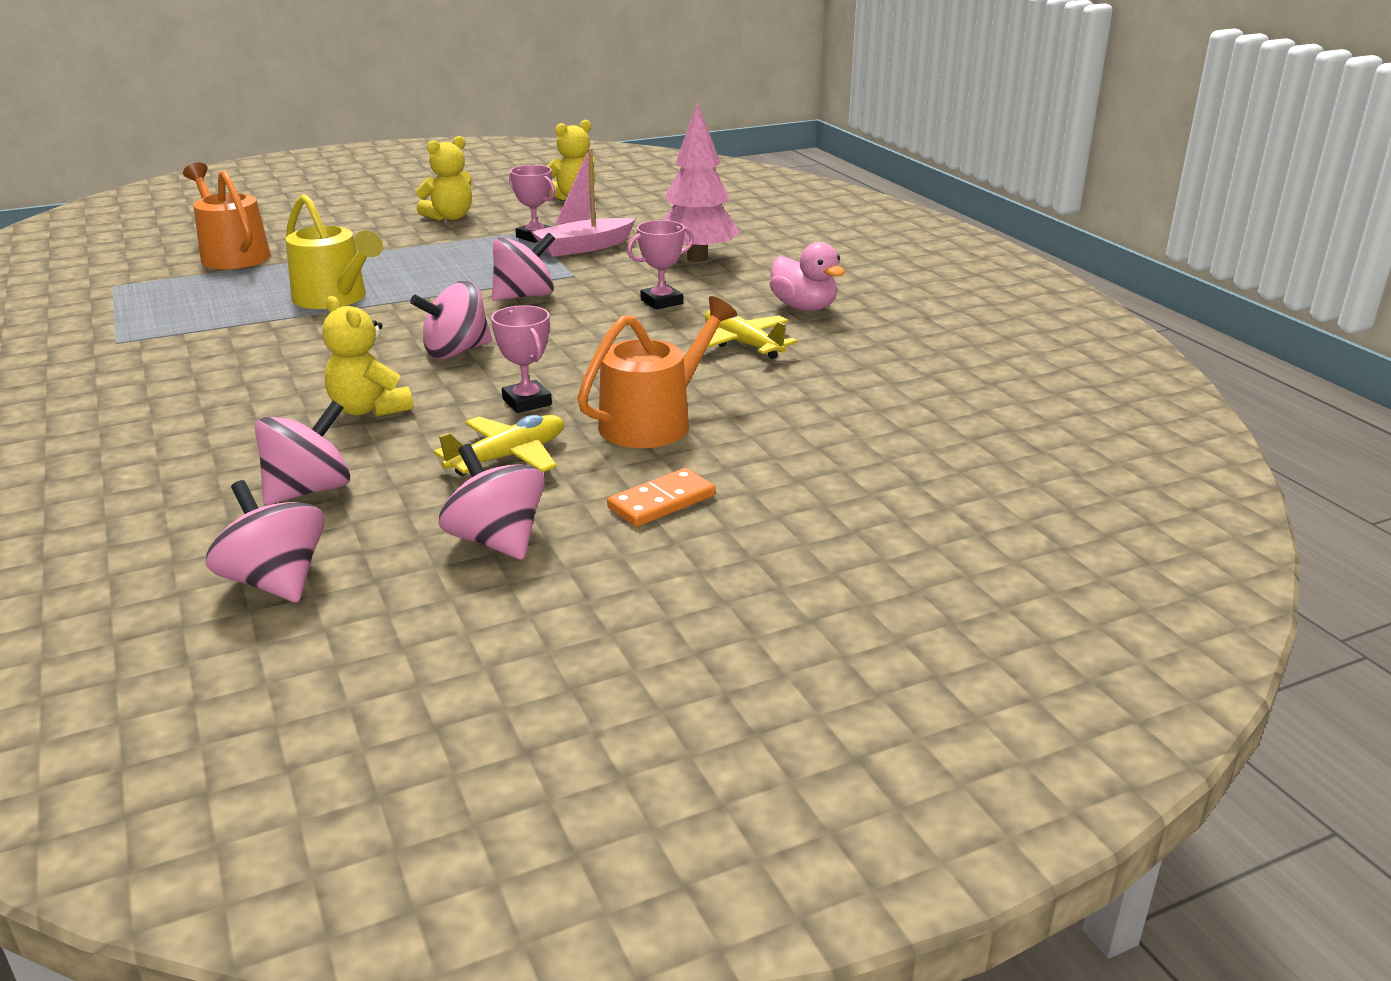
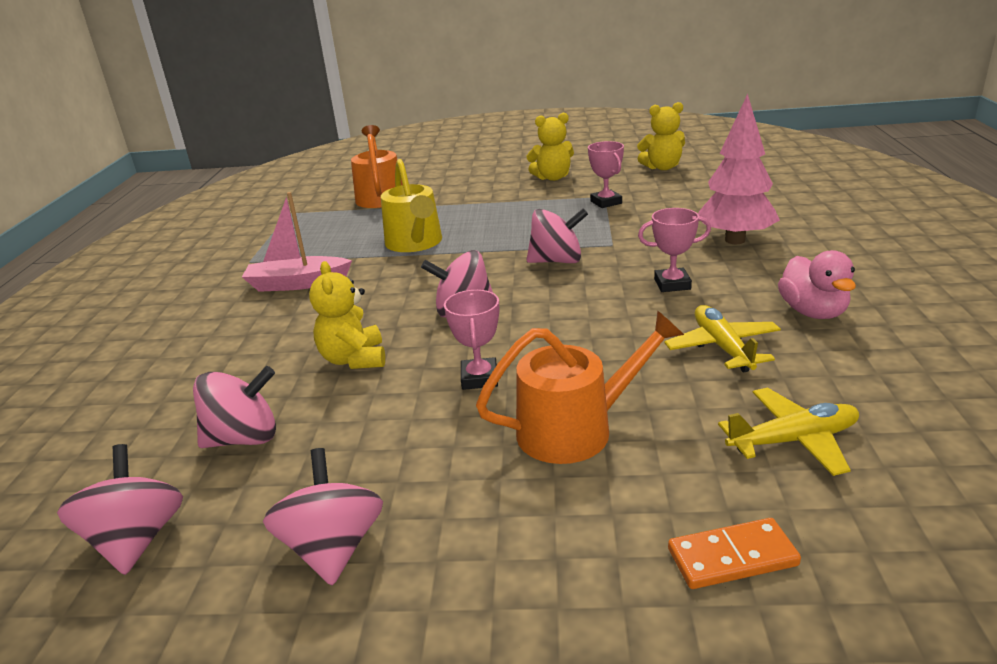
camera: 30 degrees right, 0 degrees up
yellow plane [433,415,564,476] -> yellow plane moved to [718,387,859,476]
pink boat [531,148,635,257] -> pink boat moved to [242,192,352,292]
orange domino [607,468,715,527] -> orange domino moved to [668,518,801,589]

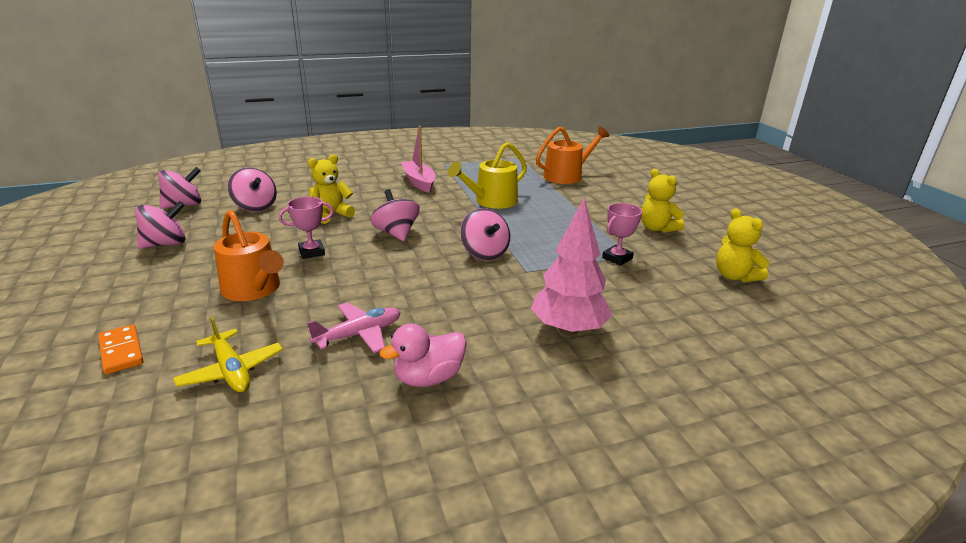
camera: 65 degrees right, 0 degrees up
pink trophy [638,208,711,292] -> none
yellow plane [664,305,781,372] -> pink plane [307,302,400,353]

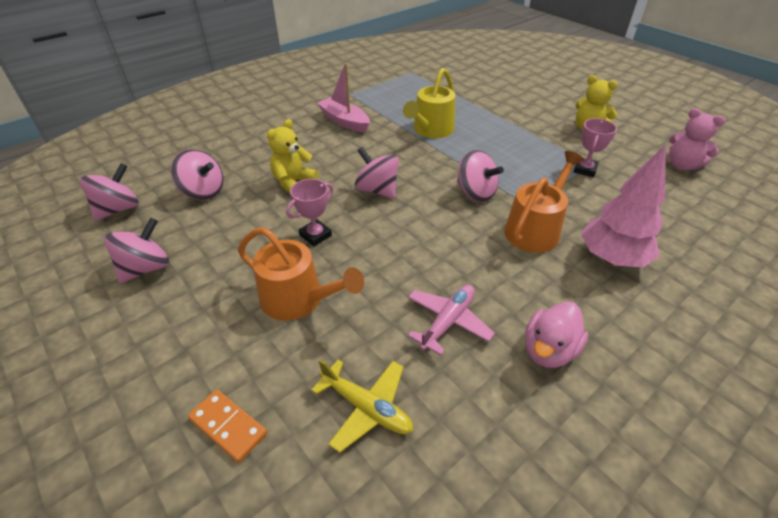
camera: 20 degrees left, 15 degrees up
orange watering can [536,127,609,184] -> orange watering can moved to [504,151,584,253]
yellow teddy bear [716,209,770,282] -> pink teddy bear [668,108,726,170]

